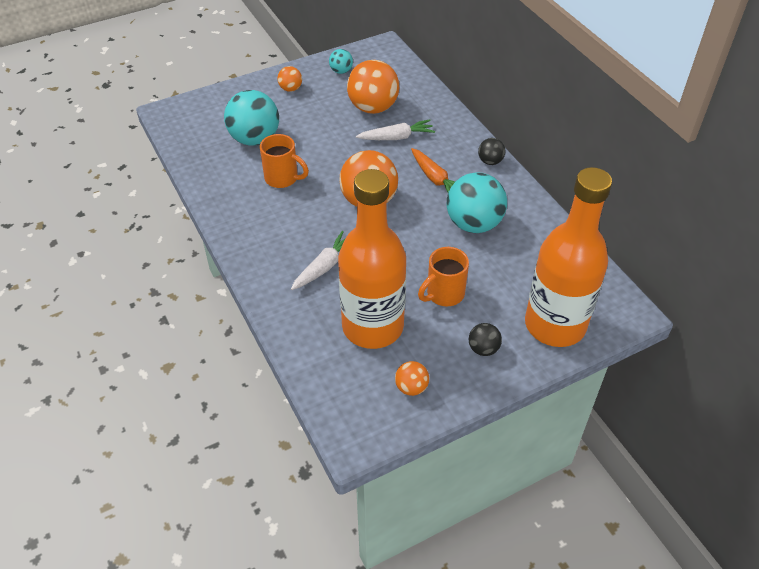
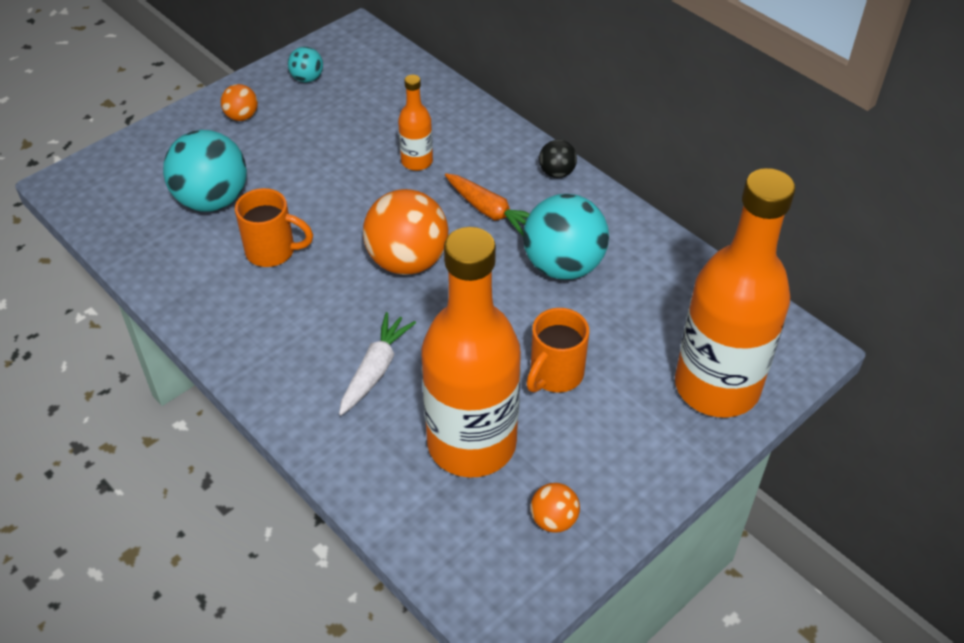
camera: 15 degrees left, 0 degrees up
orange ball [347,60,399,114] -> none
white carrot [356,119,435,140] -> orange bottle [398,75,433,171]
black ball [469,323,502,356] -> none

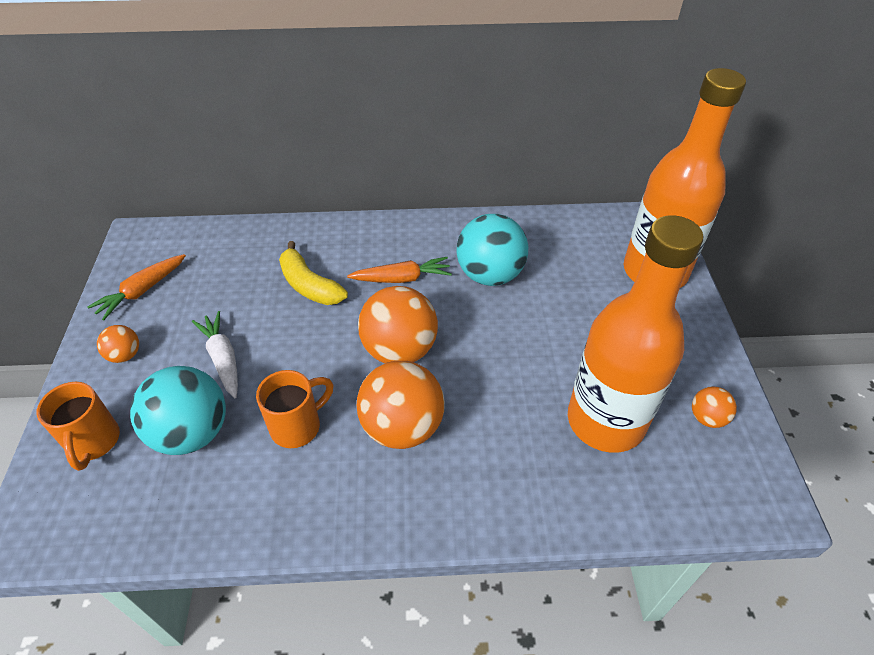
camera: 50 degrees left, 0 degrees up
turquoise ball [288,47,323,83] -> orange carrot [87,254,186,320]
white carrot [339,312,416,415] -> white carrot moved to [192,311,238,398]
orange bottle [398,75,433,171] -> yellow banana [279,241,348,305]
orange mug [526,308,589,393] -> orange mug moved to [36,382,120,471]
black ball [539,140,577,178] -> none
none -> orange ball [357,361,445,449]

